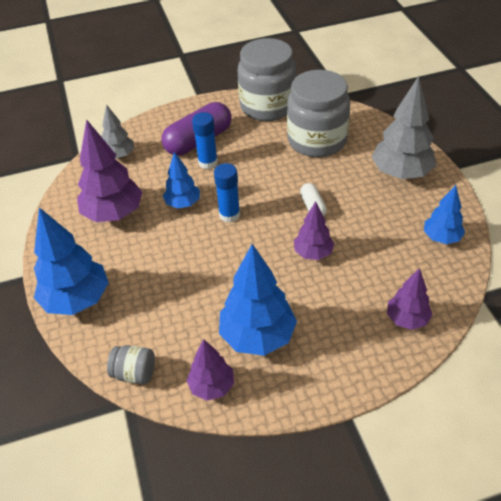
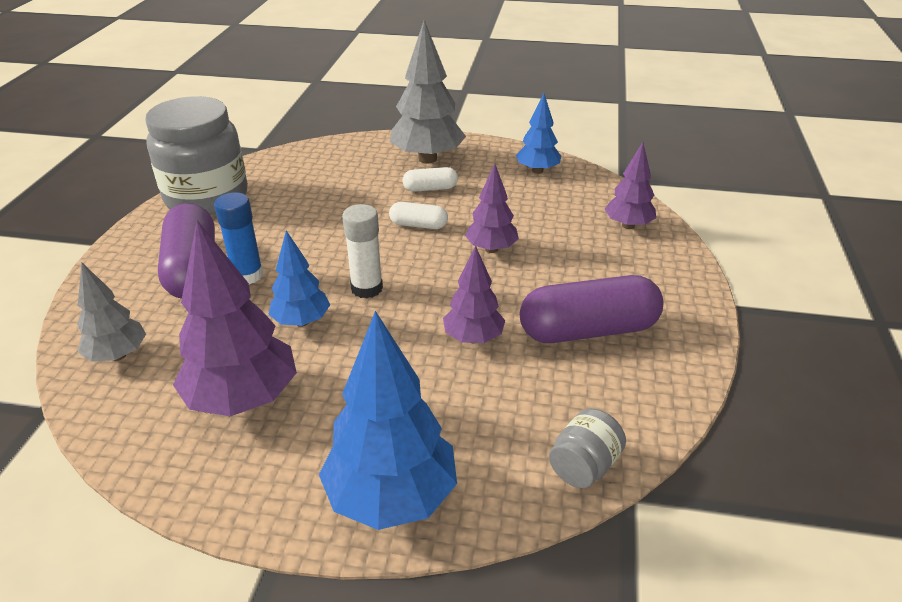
camera: 65 degrees left, 10 degrees down
purple tree [186,339,234,401] -> purple tree moved to [443,245,505,344]
blue glue stick [214,163,240,222] -> white glue stick [342,204,383,299]
blue tree [219,244,297,356] -> purple capsule [520,275,663,343]
grey jar [287,70,350,157] -> none
none -> white capsule [402,167,458,192]

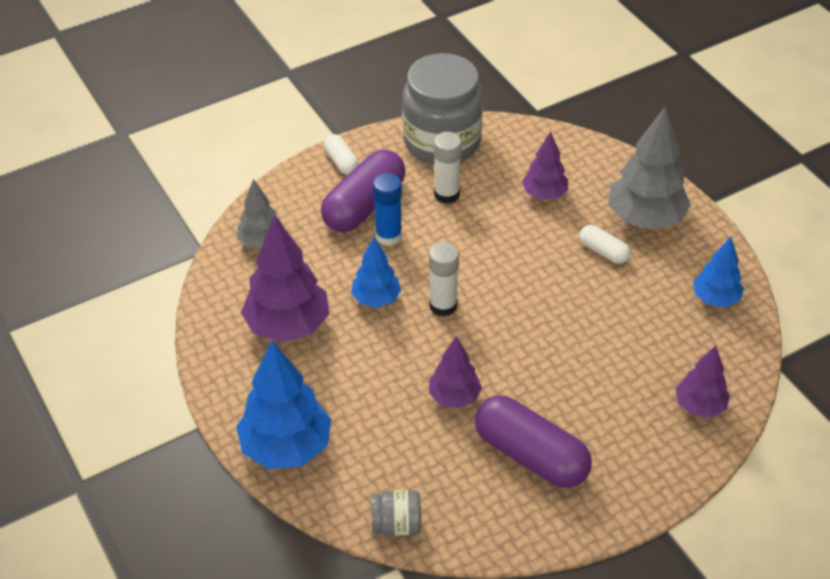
camera: 50 degrees right, 10 degrees up
white capsule [389,202,448,229] -> white capsule moved to [324,134,359,175]
purple tree [465,164,519,253] -> purple tree moved to [522,131,568,200]
none -> white glue stick [434,132,462,204]

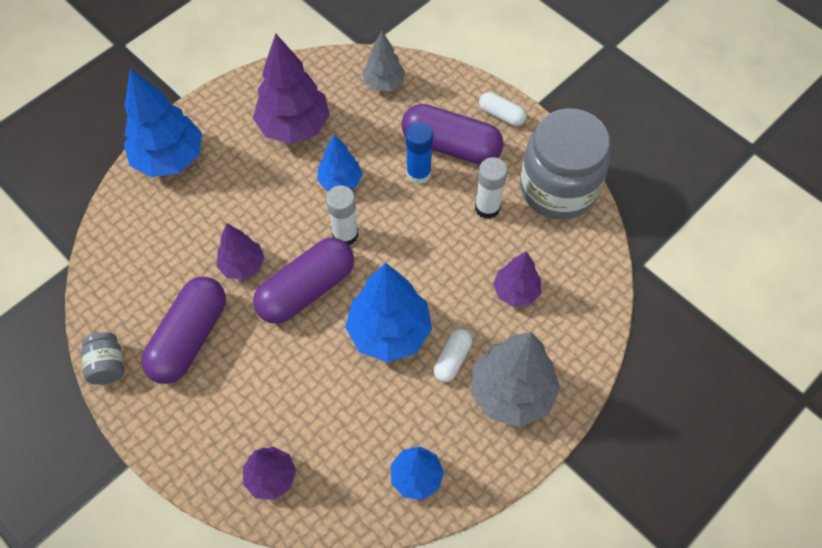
camera: 75 degrees right, 15 degrees up
white capsule [324,134,359,175] -> white capsule turned 75 degrees clockwise [479,92,526,126]
grey jar [371,490,421,536] -> grey jar moved to [81,332,124,385]
none -> purple capsule [253,237,354,324]
none -> blue tree [345,263,432,363]

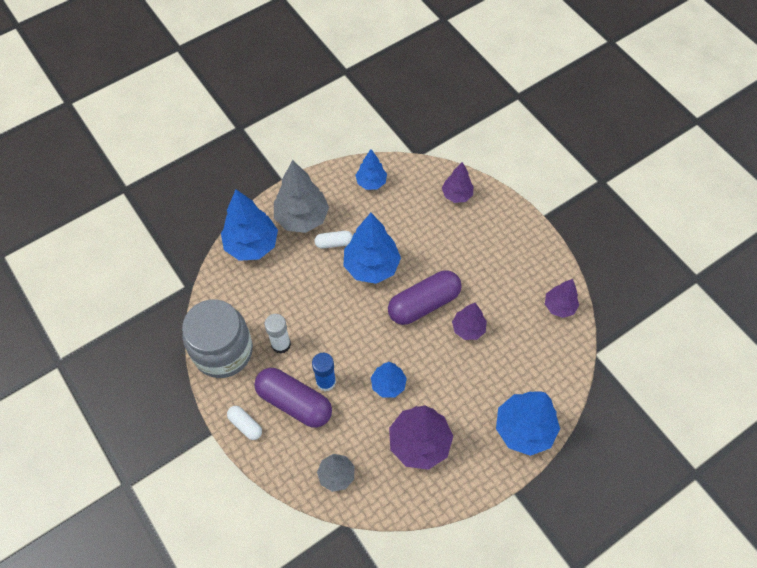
camera: 170 degrees left, 0 degrees up
grey jar [81,332,124,385] -> none
purple capsule [141,277,226,384] -> none
white glue stick [326,185,358,245] -> none
white capsule [434,329,472,382] -> white capsule turned 45 degrees clockwise [314,231,353,249]
purple tree [493,251,541,307] -> purple tree moved to [545,279,579,318]
none -> blue tree [221,189,278,261]

